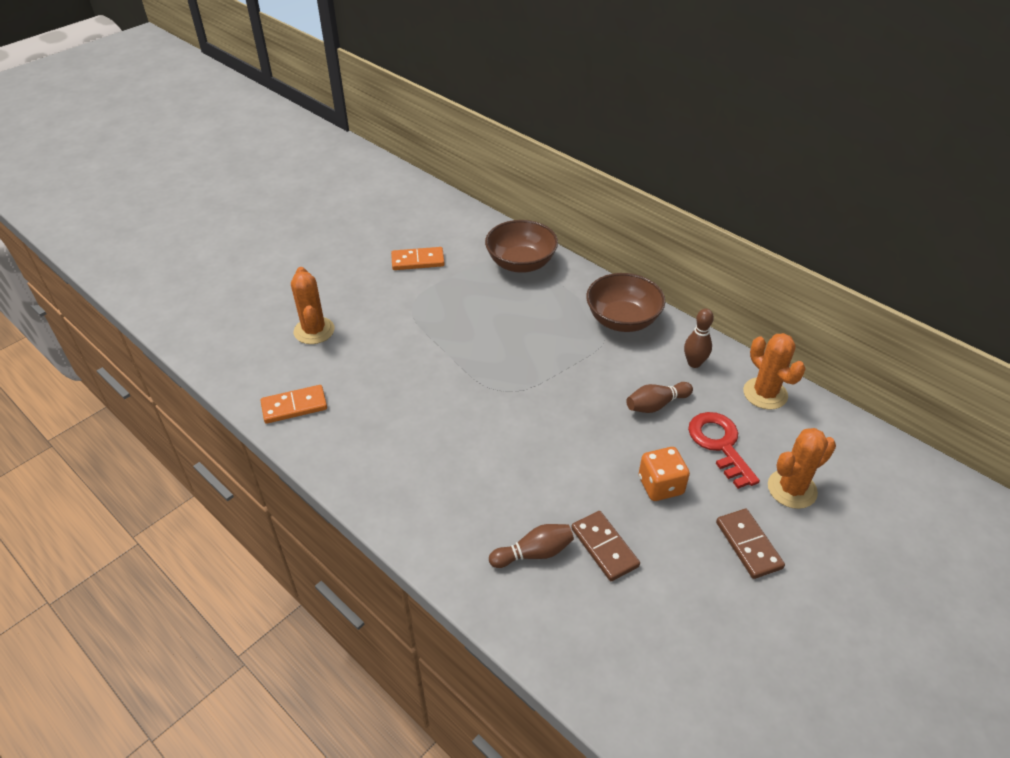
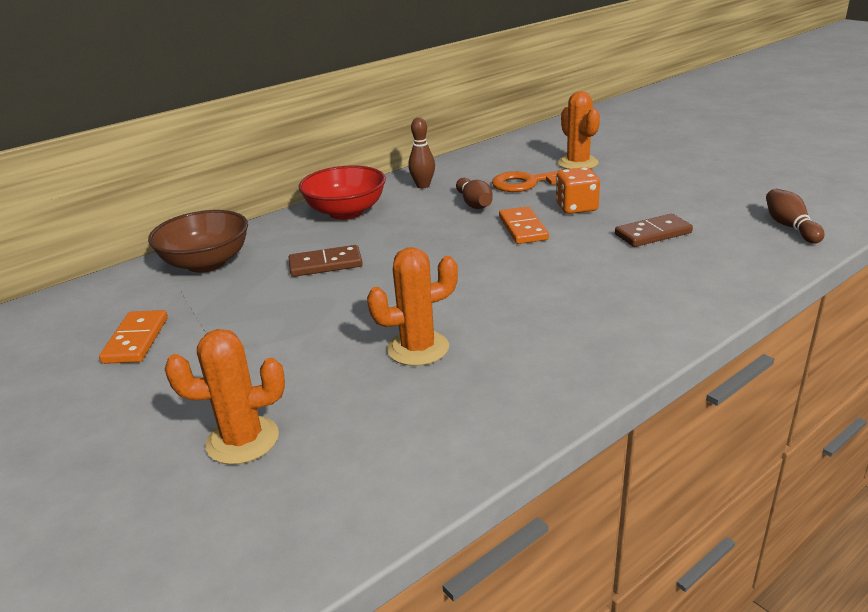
camera: 80 degrees left, 15 degrees down
orange domino [260,385,327,424] -> orange domino moved to [499,206,549,244]
brown bowling pin [489,524,574,568] -> brown bowling pin moved to [766,189,825,244]
brown bowl [586,273,665,332] -> red bowl [299,165,386,220]
red key [688,412,760,489] -> orange key [492,168,573,192]
brown domino [716,509,785,579] -> brown domino moved to [289,245,363,277]
orange cactus [743,333,806,410] -> orange cactus moved to [367,247,458,366]

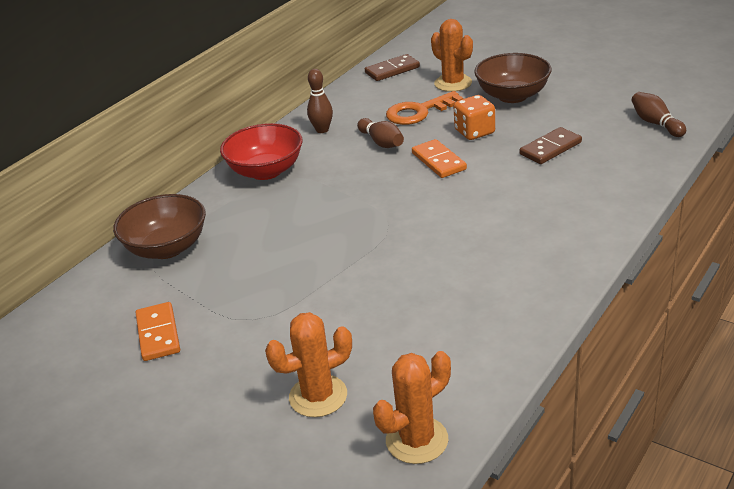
camera: 15 degrees left, 5 degrees up
brown domino [289,245,363,277] -> brown domino moved to [365,54,420,81]
orange cactus [367,247,458,366] -> orange cactus moved to [373,351,451,464]
none -> brown bowl [474,53,552,103]

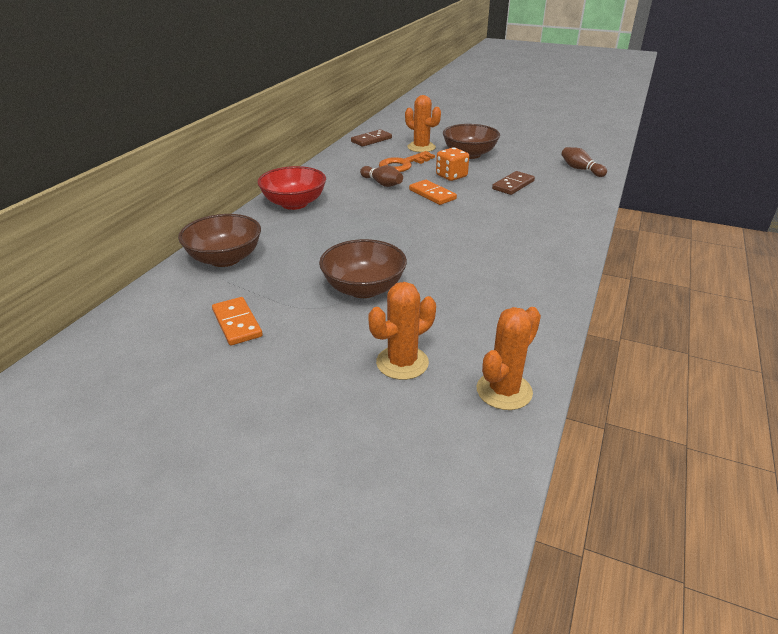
camera: 15 degrees left, 0 degrees up
brown bowling pin [307,69,333,133] -> none
none -> brown bowl [319,239,407,298]

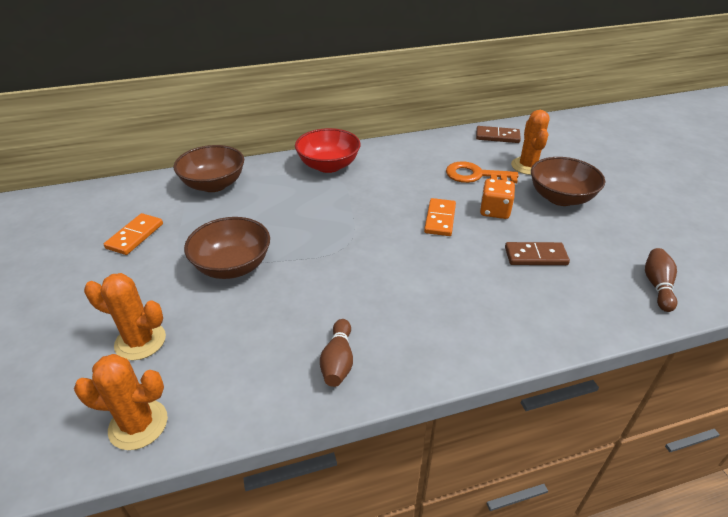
camera: 50 degrees right, 5 degrees up
brown bowling pin [360,165,403,187] -> brown bowling pin moved to [320,319,353,387]

